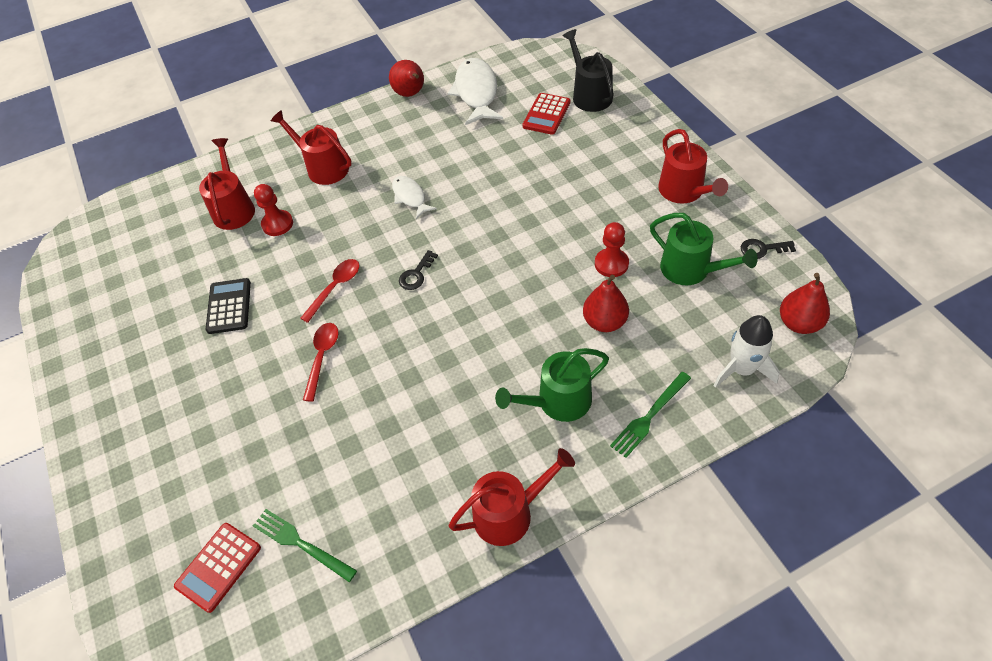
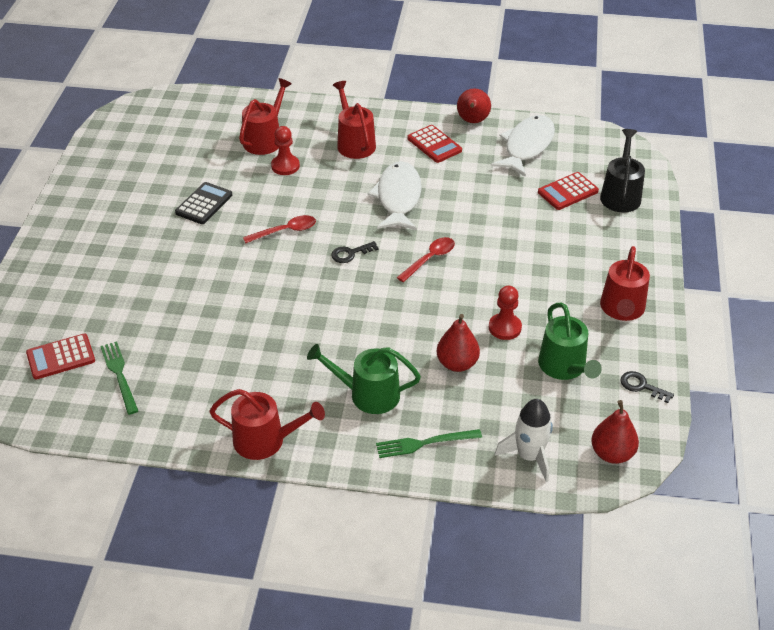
camera: 30 degrees right, 10 degrees down
red spoon [303,323,339,402] -> red spoon moved to [397,237,455,282]
white fish [392,176,437,219] -> white fish [368,161,422,230], size x1.75
none -> red calculator [408,125,462,163]

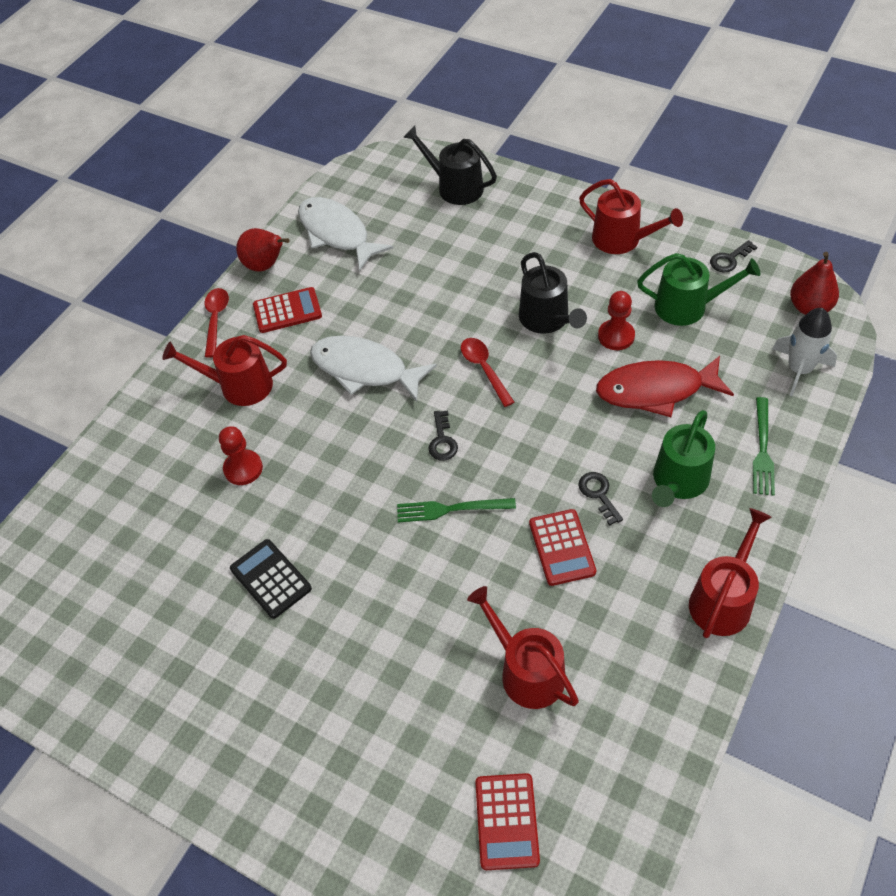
camera: 65 degrees left, 10 degrees up
green fork [100,341,138,415] -> green fork moved to [397,498,516,522]
red watering can [239,78,292,155] -> red watering can moved to [467,586,579,709]
red spoon [243,215,316,243] -> red spoon moved to [205,288,229,358]
red pear [437,314,480,372] -> red fish [596,356,734,417]
red calculator [538,172,599,210] -> red calculator moved to [529,509,596,586]
none -> black watering can [519,252,587,334]
none -> black key [578,472,623,526]

